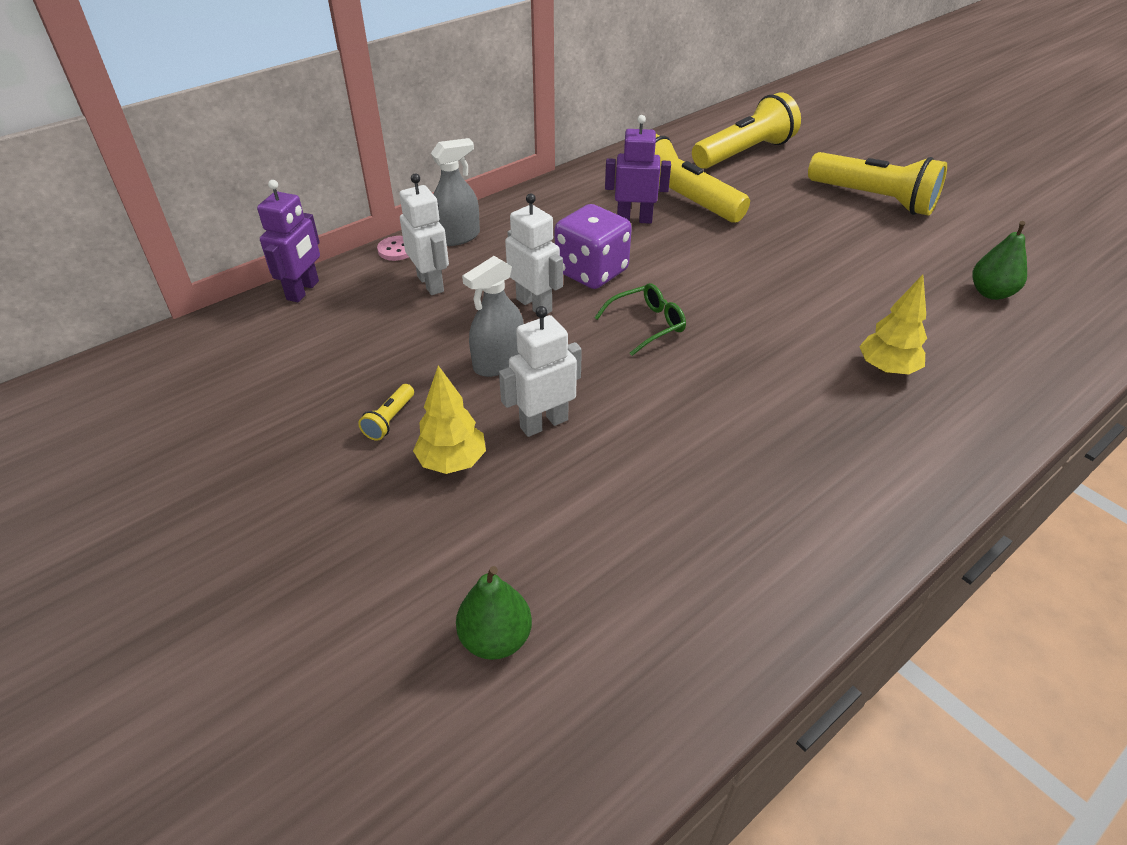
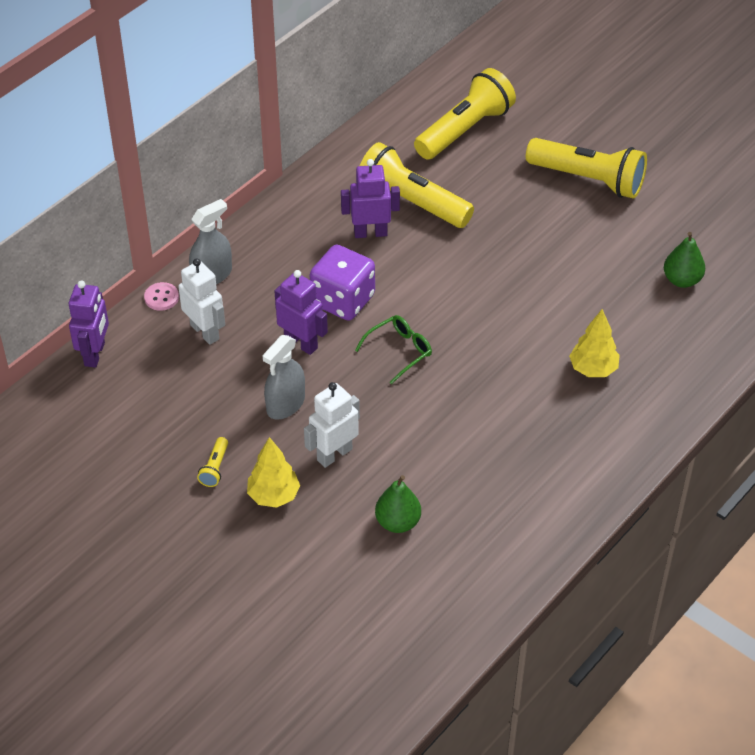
camera: 10 degrees left, 5 degrees up
green pear [456,566,532,660] -> green pear moved to [375,475,421,533]
white robot [505,193,563,314] -> purple robot [275,270,328,355]

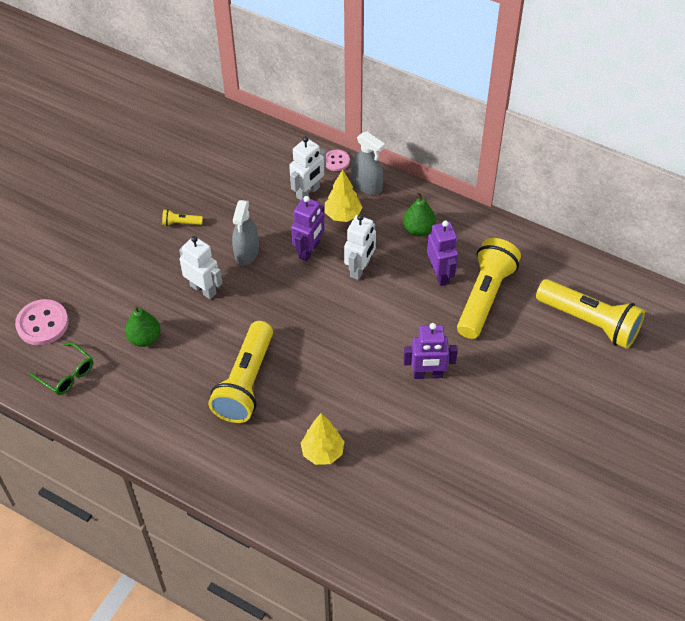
camera: 80 degrees right, 5 degrees up
purple robot [69,281,109,368] -> purple robot moved to [403,323,458,379]
yellow tree [247,437,300,508] -> yellow tree moved to [325,170,362,222]
grey spray bottle [262,335,305,420] -> grey spray bottle turned 105 degrees counterclockwise [232,200,259,265]
purple dice [310,245,375,321] -> white robot [344,214,376,280]
green glasses [355,315,432,384] -> green glasses moved to [30,342,93,395]
yellow flashlight [526,138,647,199] -> yellow flashlight moved to [208,321,273,423]
green pear [664,232,705,288] -> green pear moved to [403,192,436,236]
none -> pink button [15,299,69,346]

